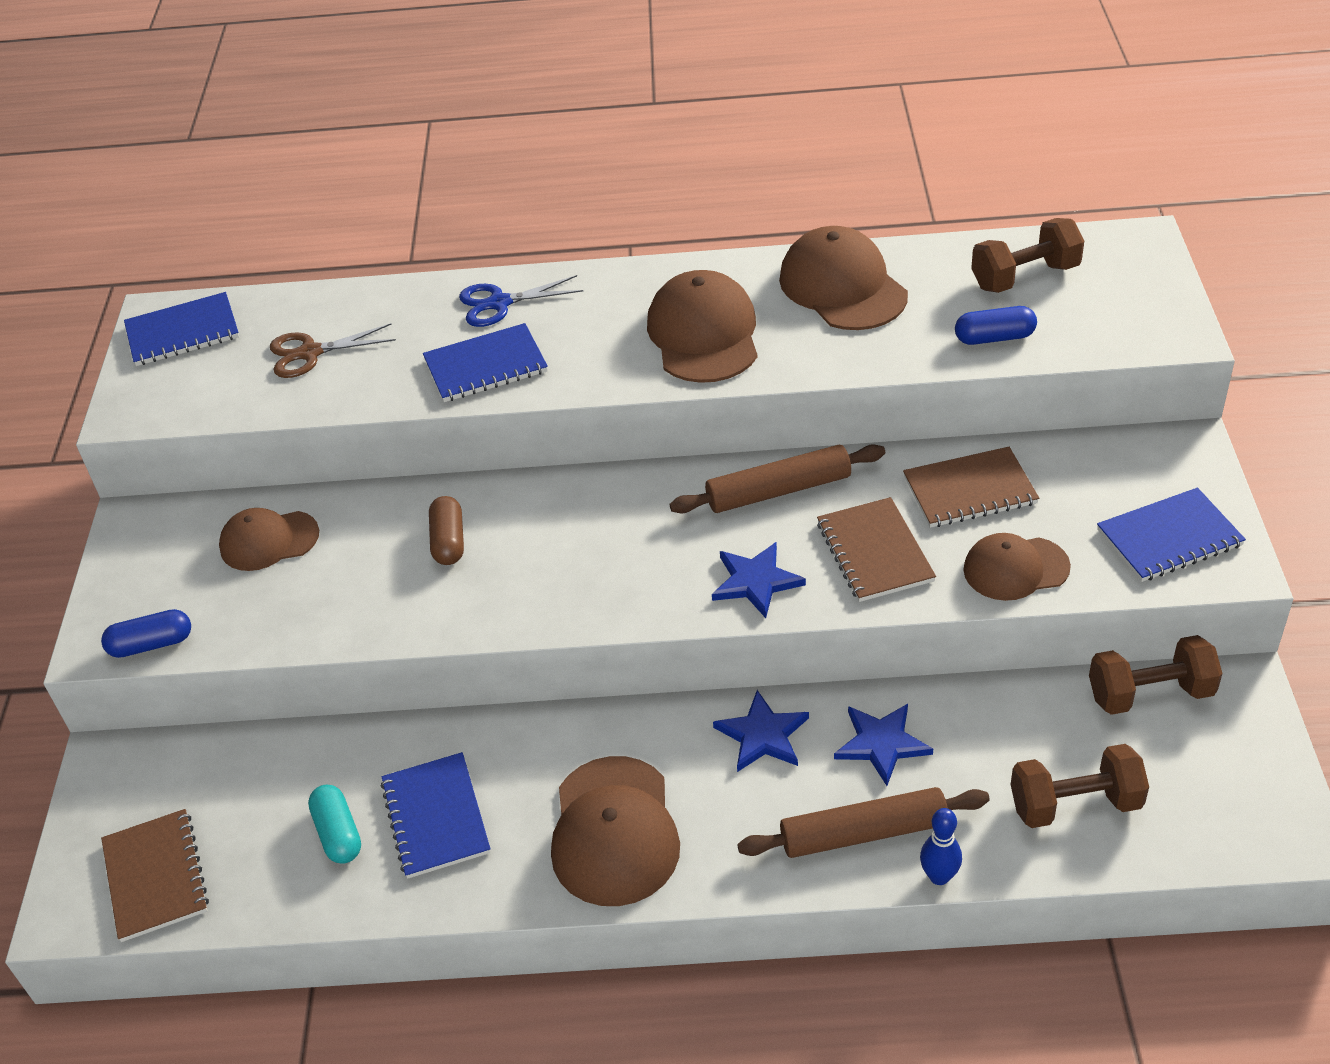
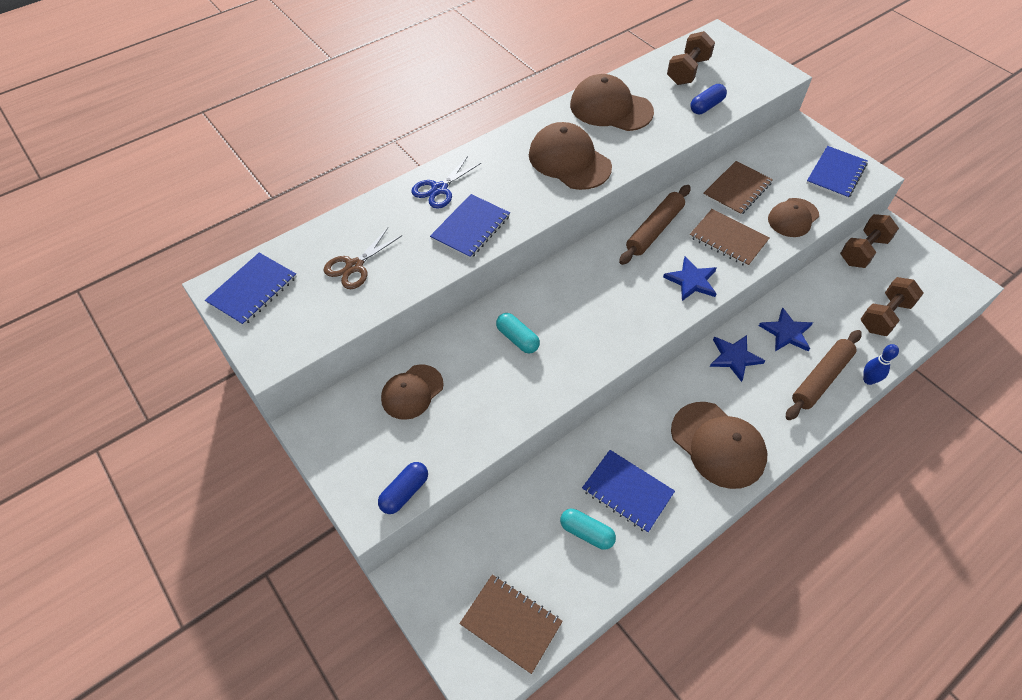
camera: 40 degrees left, 10 degrees up
brown capsule [429,496,464,565] -> turquoise capsule [496,313,540,353]

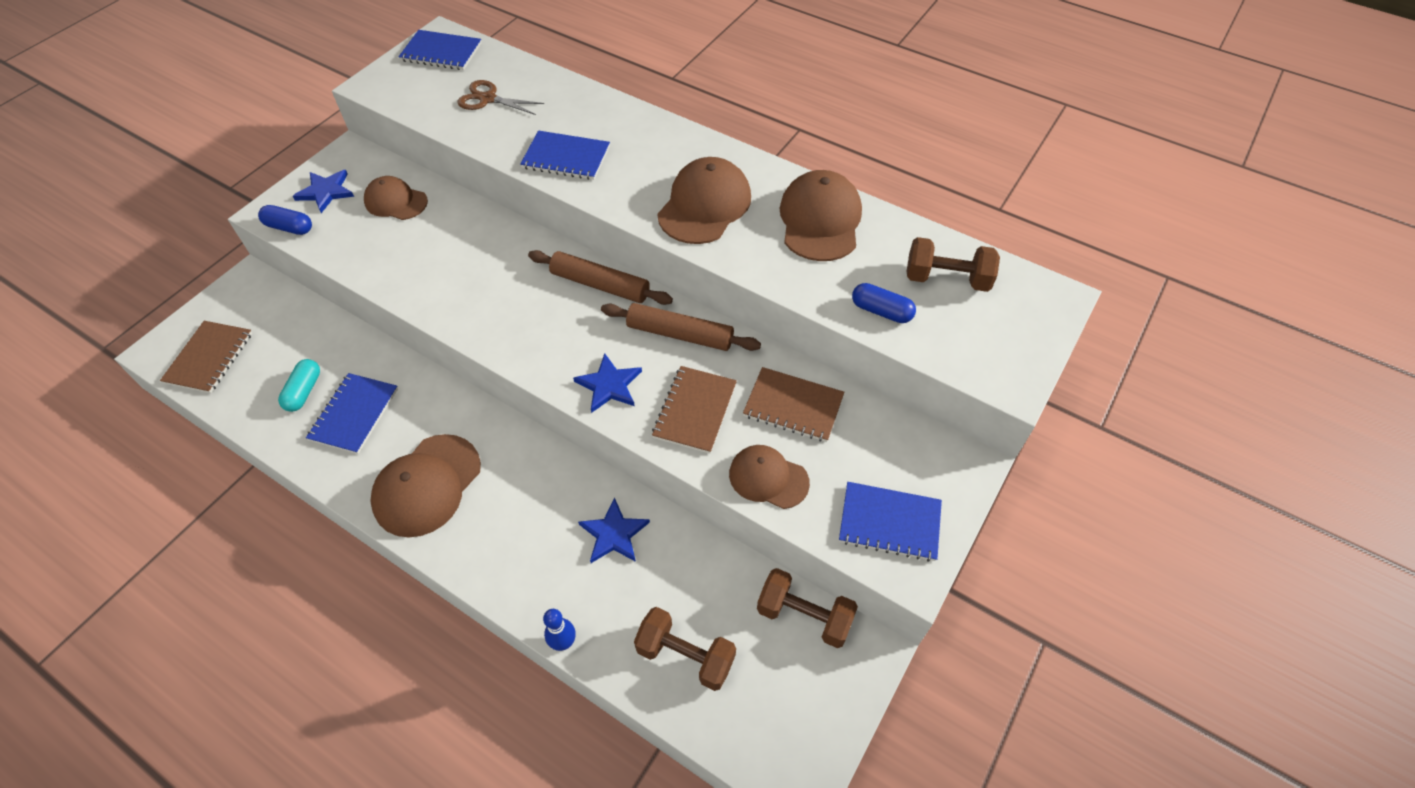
camera: 70 degrees right, 0 degrees up
blue scissors [411,156,481,209] -> none
turquoise capsule [496,313,540,353] -> none
blue star [710,335,765,382] -> blue star moved to [293,170,354,213]
brown rolling pin [786,330,861,420] -> brown rolling pin moved to [528,250,673,305]

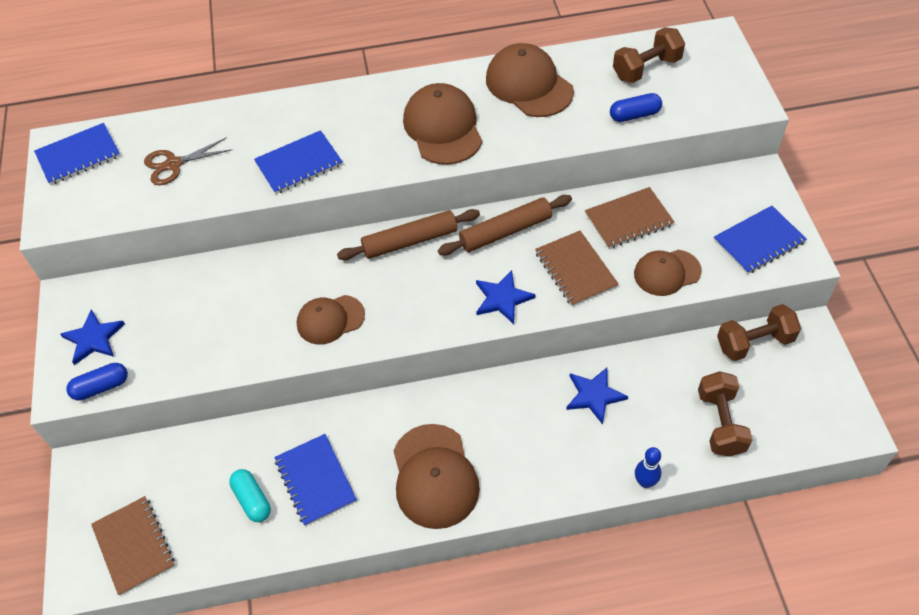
camera: 40 degrees left, 0 degrees up
brown cap [364,176,428,220] -> brown cap moved to [297,295,365,344]
brown dumbbell [634,607,736,691] -> brown dumbbell turned 75 degrees counterclockwise [698,371,753,457]

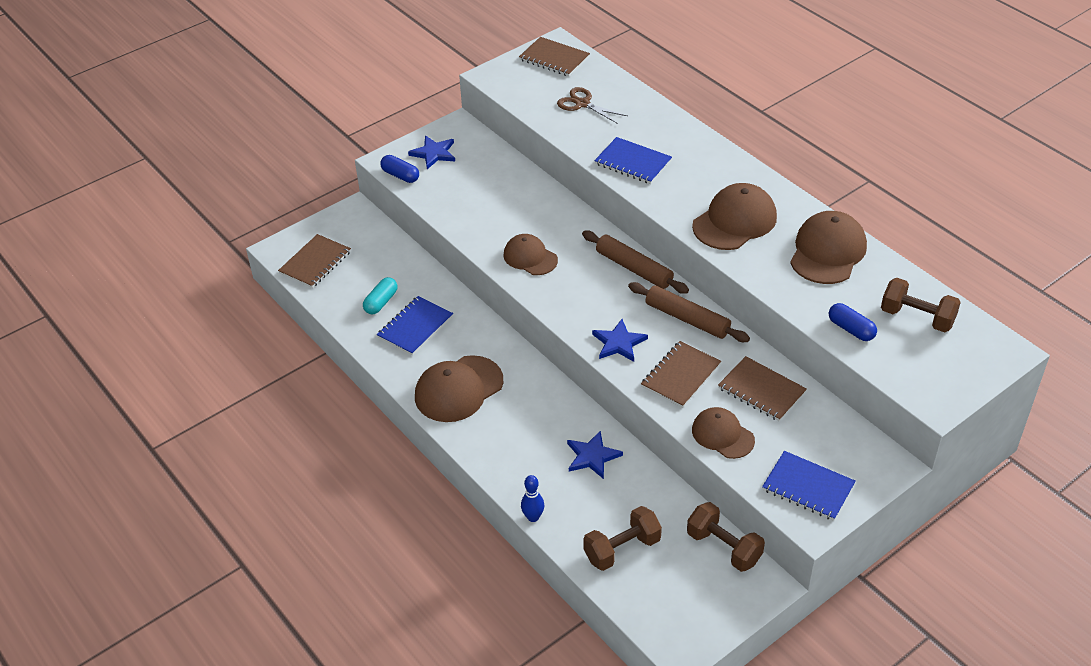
camera: 60 degrees right, 10 degrees down
blue notebook [34,123,120,185] -> brown notebook [519,37,590,77]

